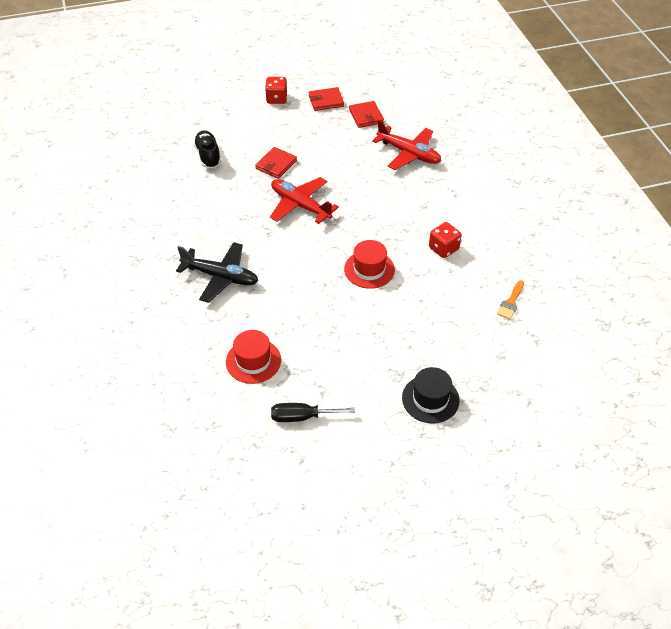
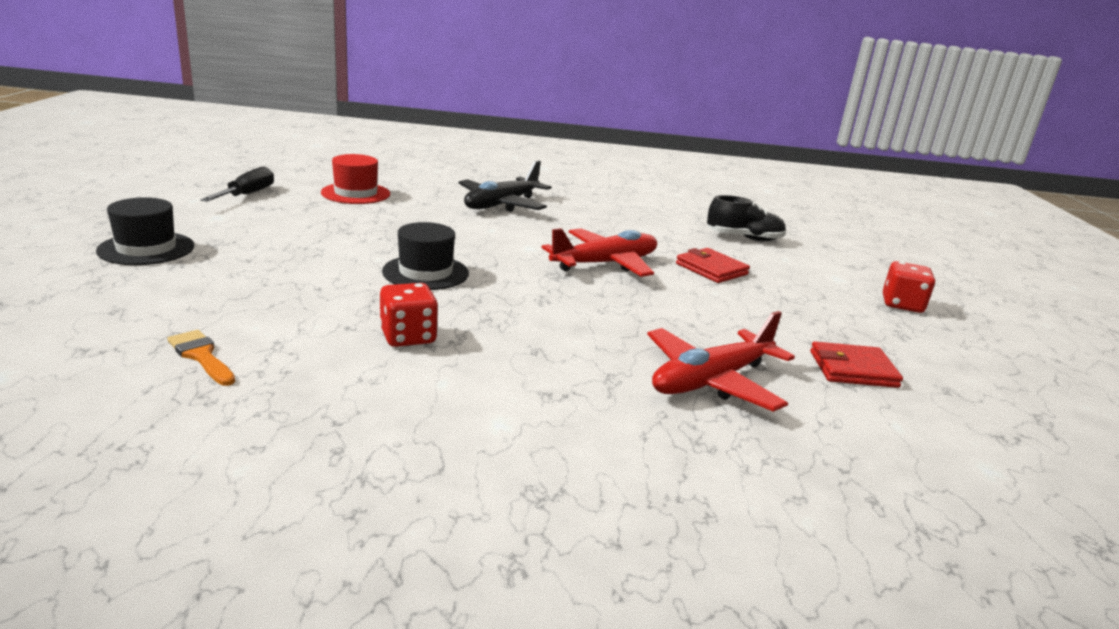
camera: 105 degrees right, 25 degrees down
red wallet [309,87,344,111] -> none
red hat [344,240,395,289] -> black hat [382,222,469,290]

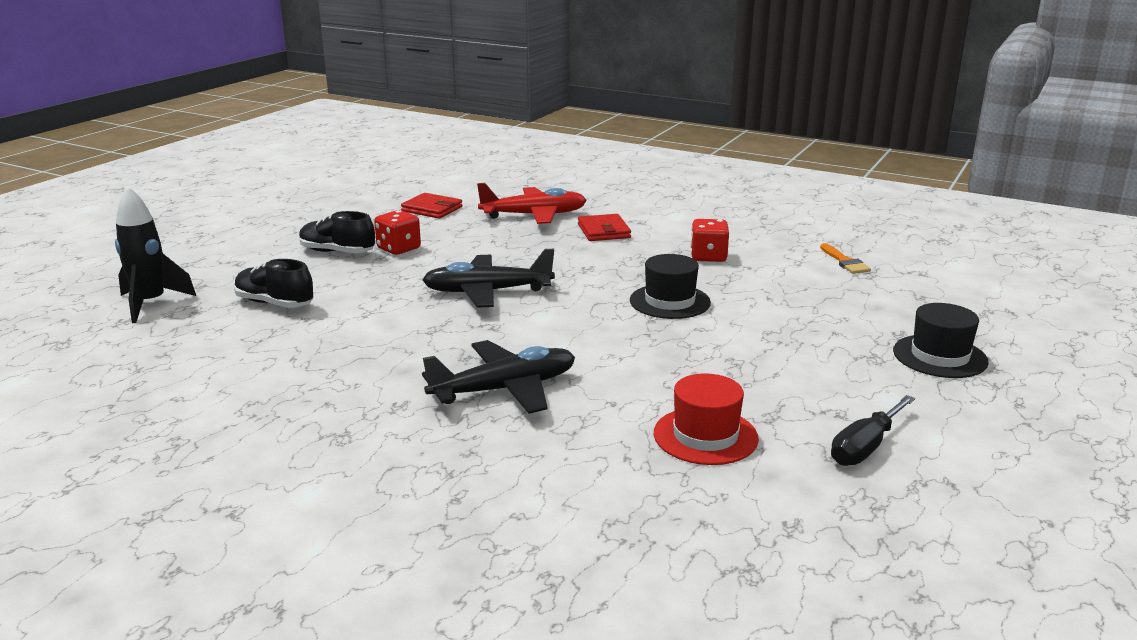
camera: 150 degrees left, 0 degrees up
red plane [542,228,657,277] -> black plane [422,249,555,308]
red wallet [676,248,750,283] -> red wallet moved to [578,214,631,241]
red dice [883,261,935,313] -> red dice moved to [374,210,421,255]
none -> black rocket [115,186,196,323]
none -> black shoe [299,211,375,253]

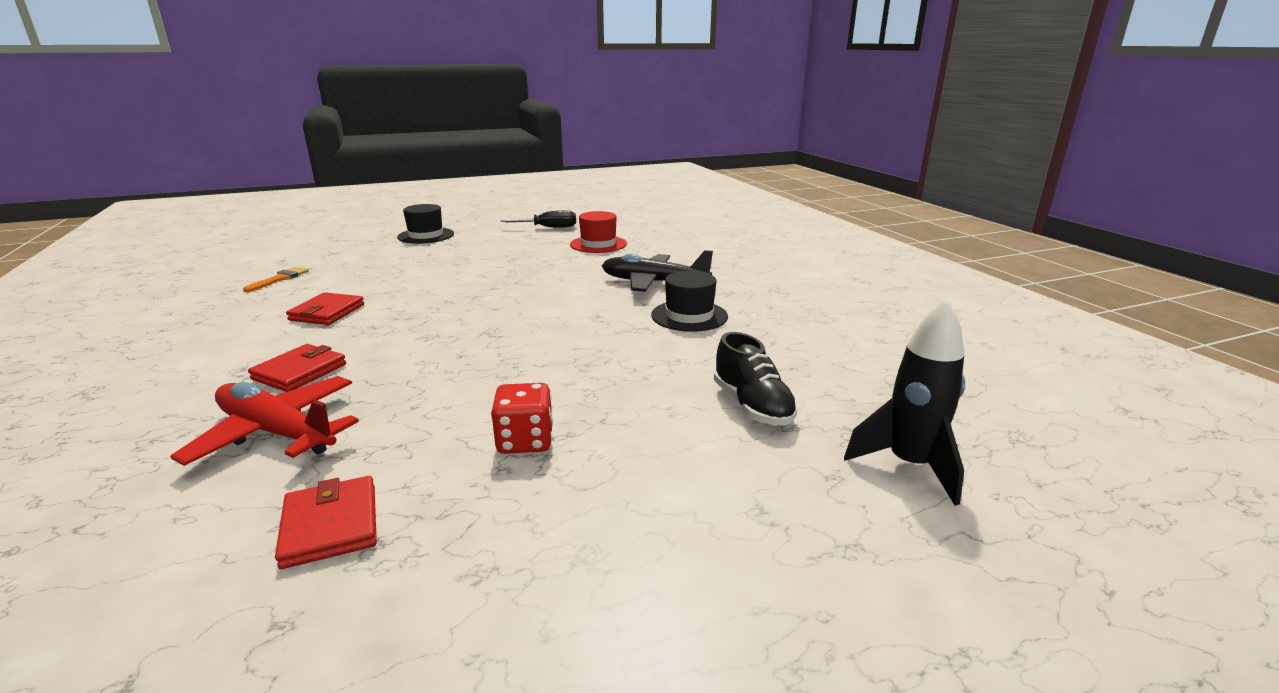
camera: 140 degrees left, 0 degrees up
black shoe [299,211,375,253] -> none
black plane [422,249,555,308] -> none
black hat [630,254,711,319] -> black hat moved to [651,271,728,332]
red dice [691,219,729,262] -> red wallet [286,292,364,325]

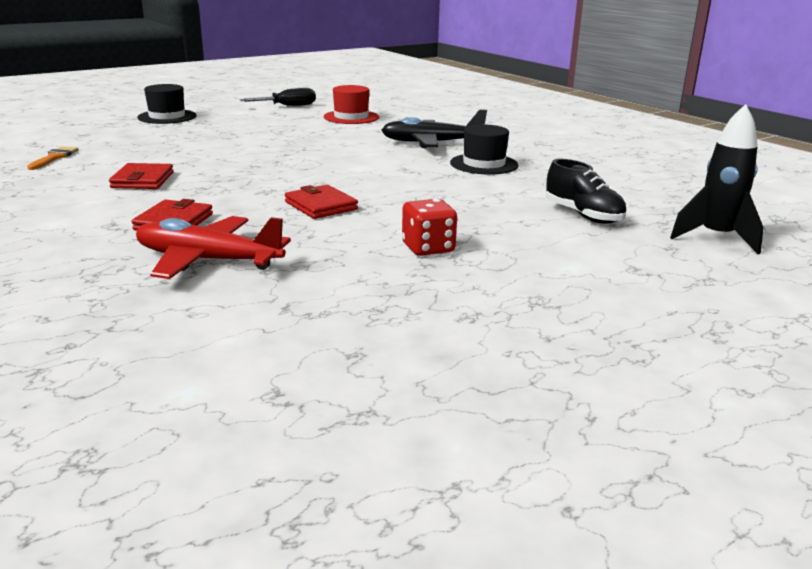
camera: 15 degrees left, 0 degrees up
red wallet [275,476,377,569] -> red wallet moved to [285,185,358,219]

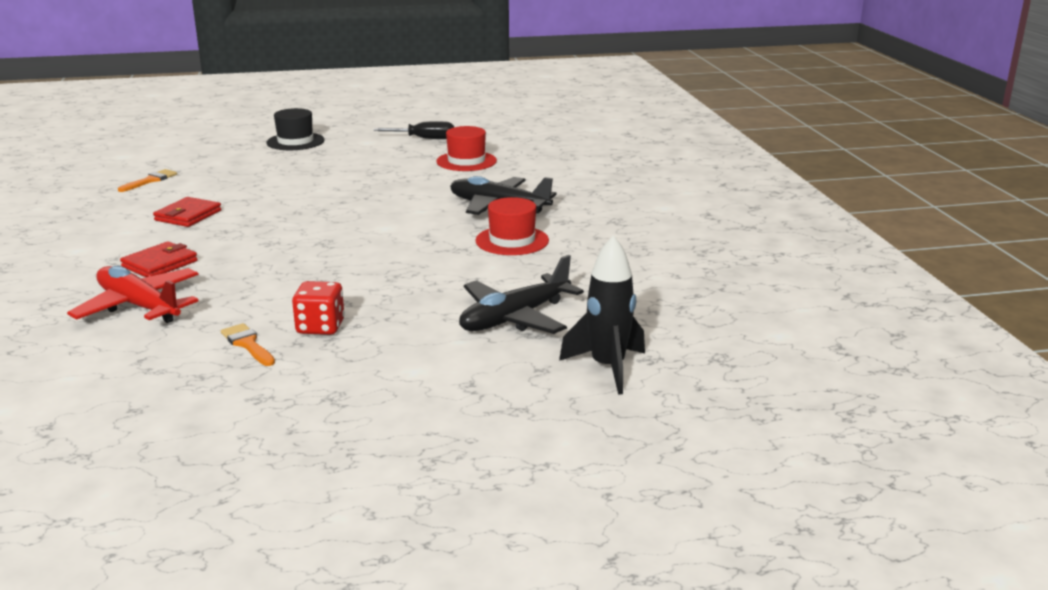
camera: 25 degrees right, 0 degrees up
red wallet [285,185,358,219] -> none
black hat [450,124,519,175] -> red hat [475,197,549,255]
black shoe [546,159,626,224] -> black plane [459,255,584,334]
none -> orange brush [221,323,275,366]

